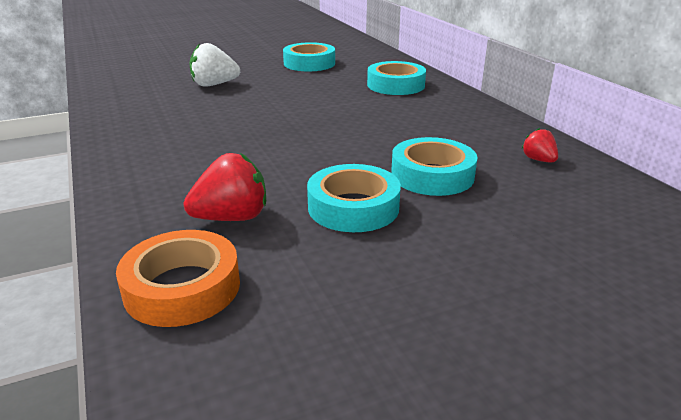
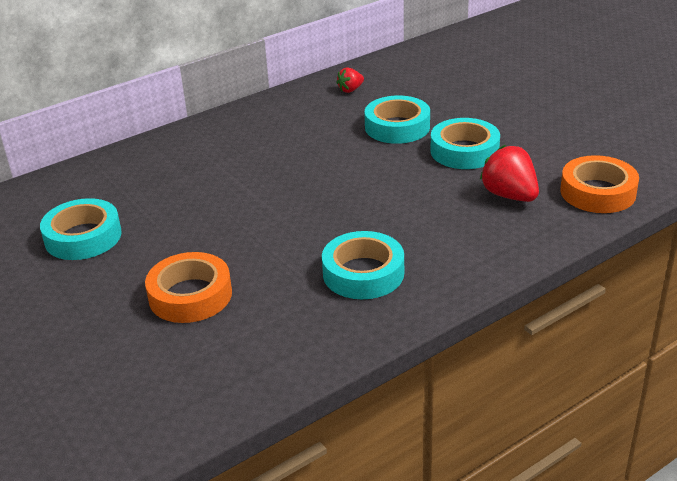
camera: 100 degrees left, 5 degrees up
white strawberry [189,43,240,87] -> orange tape [145,252,232,323]
turquoise tape [367,61,426,95] -> turquoise tape moved to [322,231,404,299]

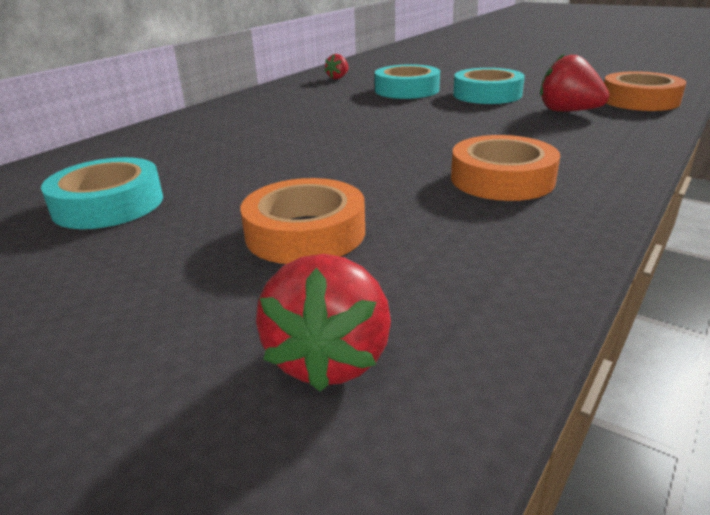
camera: 20 degrees left, 5 degrees down
turquoise tape [322,231,404,299] -> orange tape [451,135,560,201]
none -> red strawberry [256,254,391,391]

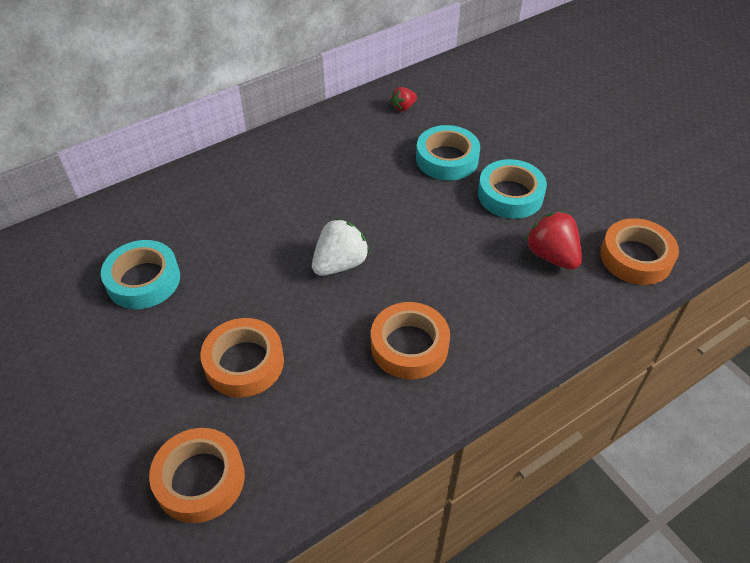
camera: 20 degrees right, 20 degrees up
red strawberry [256,254,391,391] -> orange tape [149,428,245,523]
none -> white strawberry [312,218,370,276]

